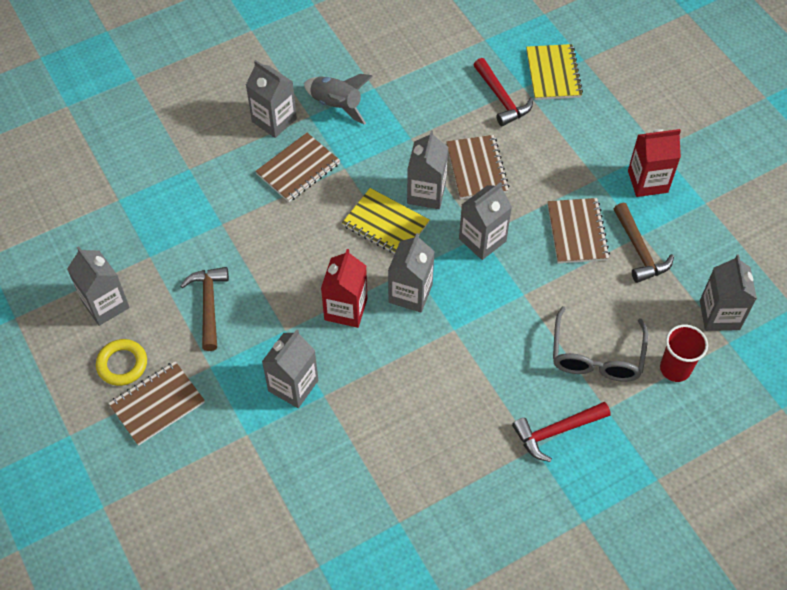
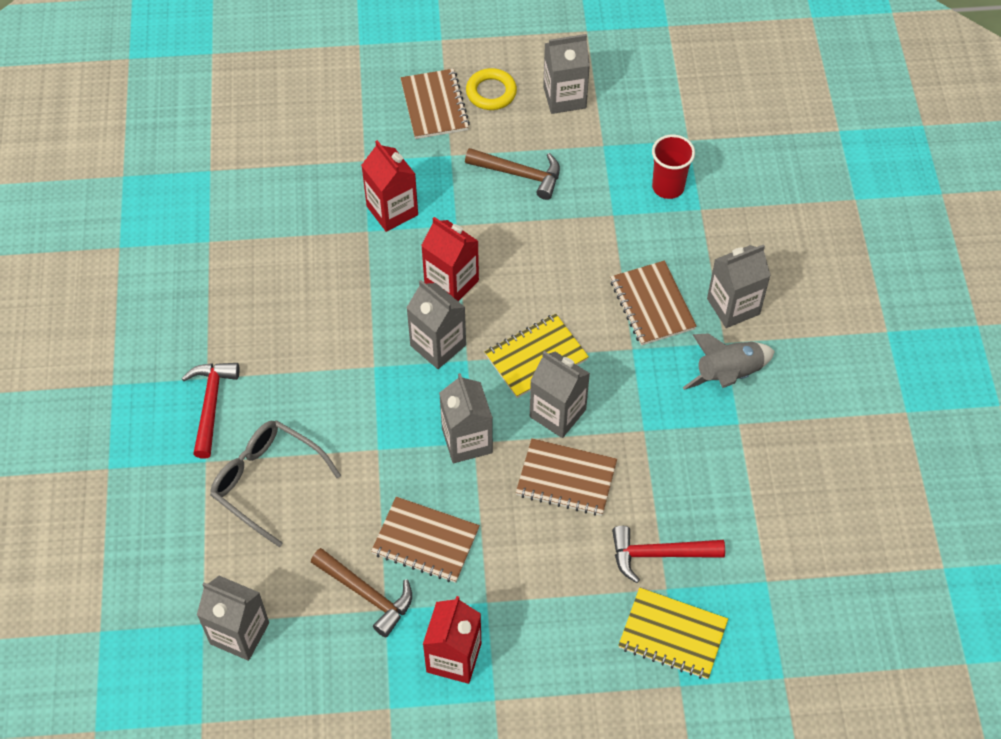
camera: 115 degrees right, 0 degrees up
grey carton [262,329,318,408] -> red carton [361,140,418,232]
brown hammer [614,203,674,283] -> brown hammer turned 150 degrees counterclockwise [311,548,412,637]
red cup [660,325,708,382] -> red cup moved to [652,135,695,199]

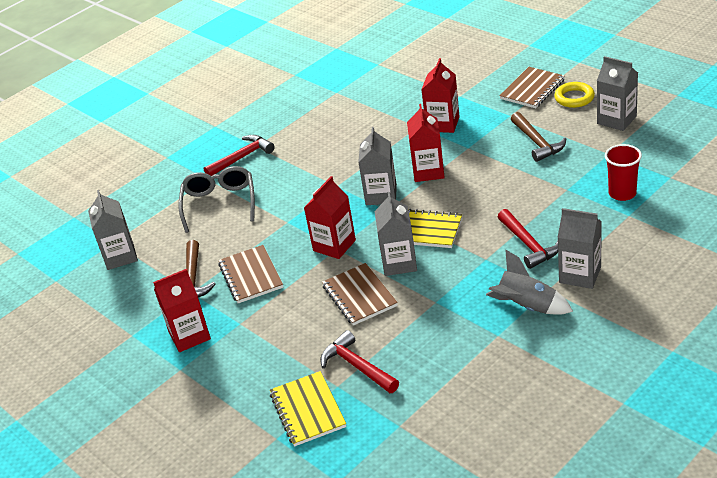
camera: 55 degrees right, 20 degrees down
grey carton [439,373,493,463] -> red carton [304,176,356,259]
brown notebook [610,260,697,346] -> red hammer [498,209,558,269]

